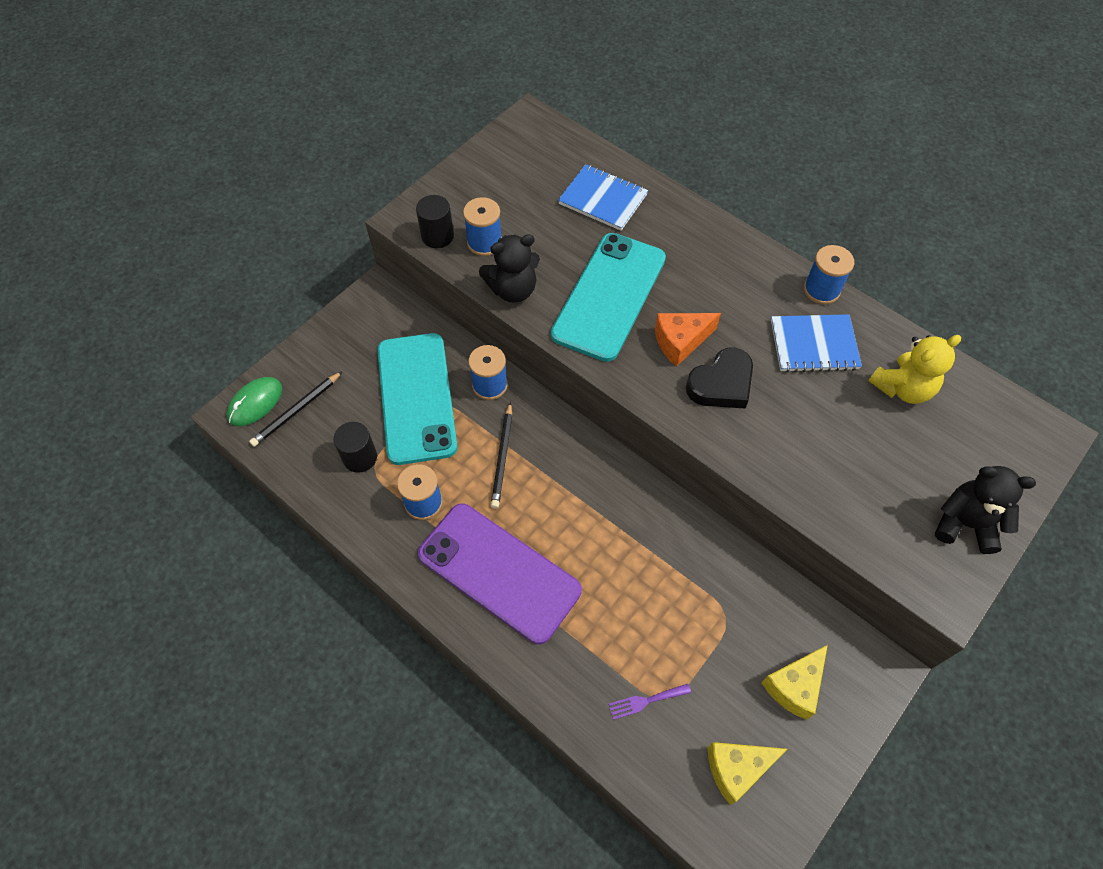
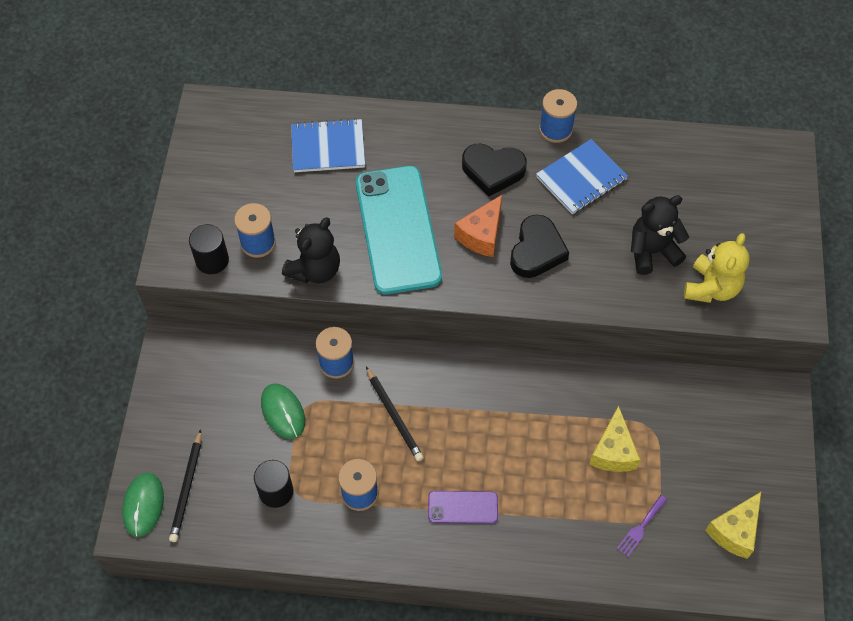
camera: 35 degrees left, 0 degrees up
turquoise phone [377,333,457,465] -> green mouse [261,383,305,439]
purple phone [418,503,582,644] -> purple phone [428,491,498,524], size x0.46
yellow cheese [761,645,828,720] -> yellow cheese moved to [589,405,640,472]
yellow teddy bear [869,335,961,404] -> yellow teddy bear moved to [684,233,750,303]
black teddy bear [935,466,1036,554] -> black teddy bear moved to [631,195,689,275]
none -> black heart [462,144,527,196]

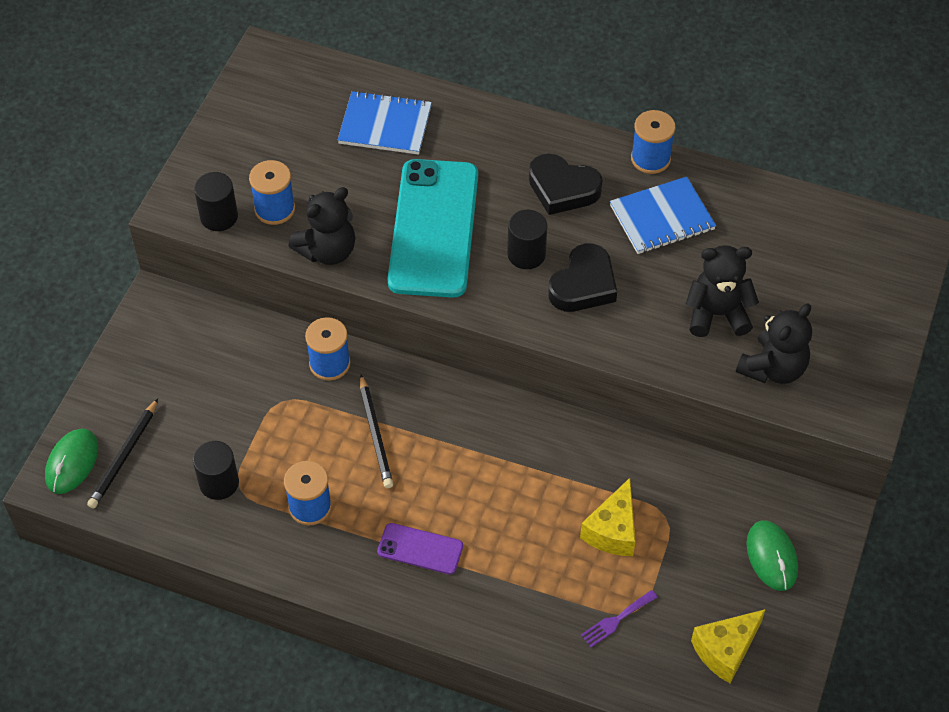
camera: 15 degrees right, 5 degrees down
green mouse [261,383,305,439] -> green mouse moved to [746,520,798,591]
orange cheese [454,195,502,257] -> black cylinder [507,210,547,269]
yellow teddy bear [684,233,750,303] -> black teddy bear [736,303,812,384]

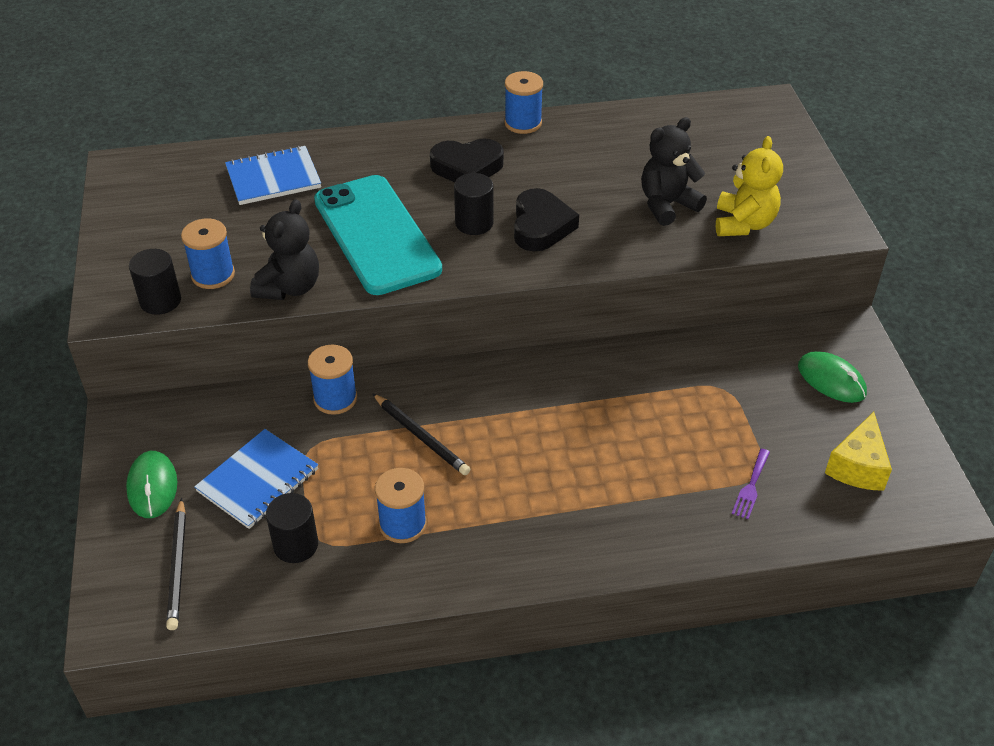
camera: 30 degrees left, 10 degrees down
green mouse [45,428,98,494] -> green mouse moved to [126,451,177,518]
purple phone [377,523,463,574] -> none
yellow cheese [580,478,636,556] -> none
blue notebook [610,177,716,254] -> blue notebook moved to [194,429,318,529]
black teddy bear [736,303,812,384] -> yellow teddy bear [716,136,783,236]

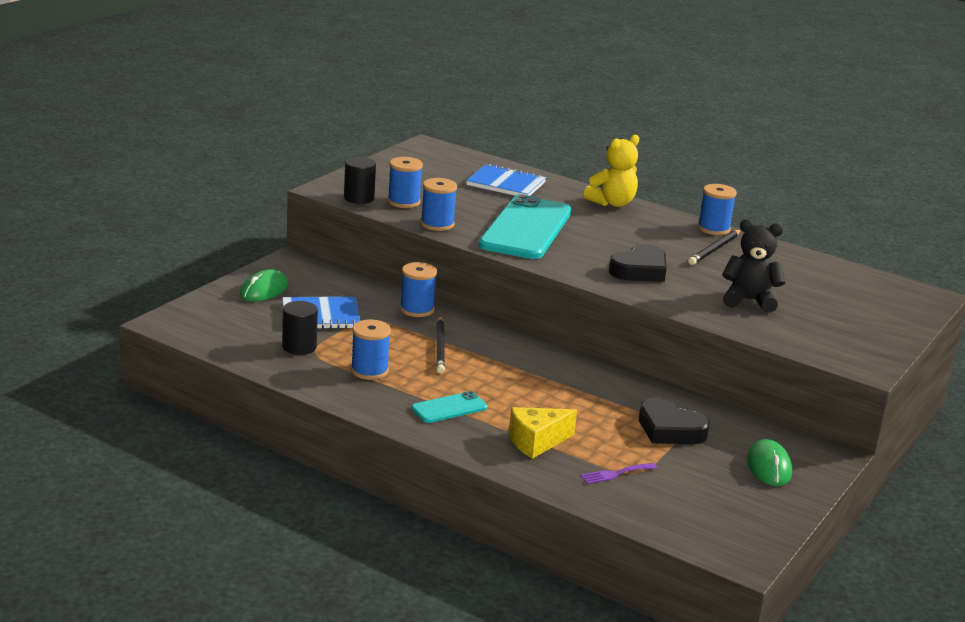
camera: 40 degrees right, 20 degrees down
black pencil [166,498,186,630] -> black pencil moved to [688,230,741,265]
black teddy bear [250,199,319,300] -> blue spool [421,178,457,231]
black heart [430,138,504,182] -> black heart moved to [639,397,710,444]
black cylinder [454,173,494,235] -> none
yellow teddy bear [716,136,783,236] -> yellow teddy bear moved to [583,135,639,207]
yellow cheese [825,412,892,491] -> yellow cheese moved to [509,407,577,459]
none -> turquoise phone [411,391,488,423]

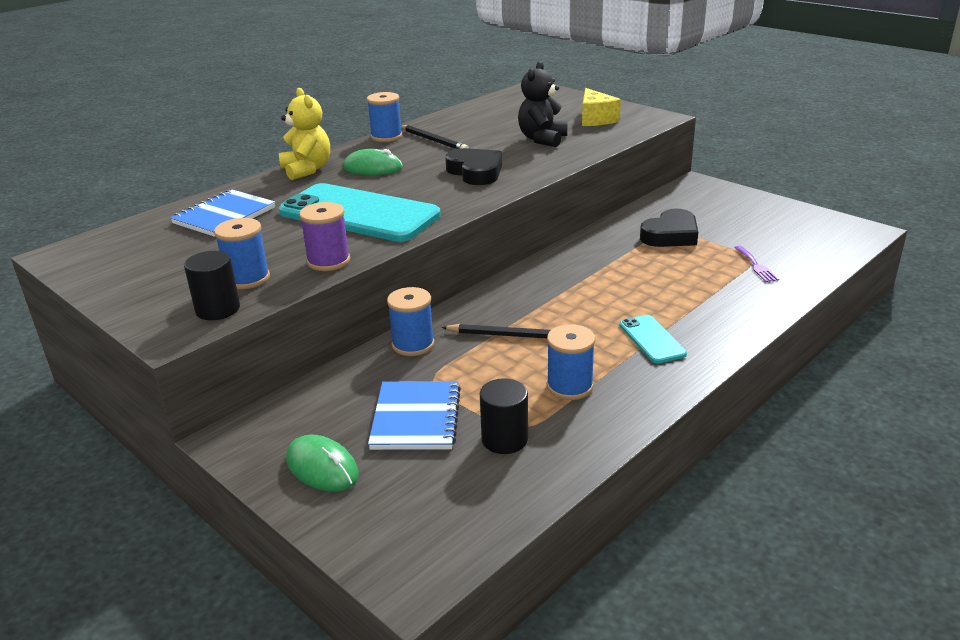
camera: 75 degrees left, 5 degrees up
blue spool [421,178,457,231] -> purple spool [299,202,350,271]
yellow cheese [509,407,577,459] -> yellow cheese moved to [582,88,621,126]
green mouse [747,439,792,486] -> green mouse moved to [343,149,403,175]

